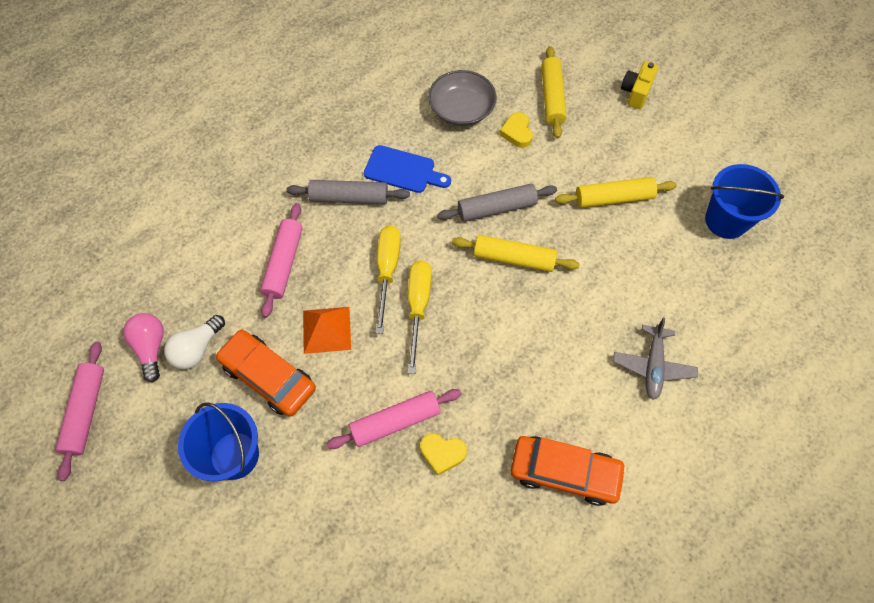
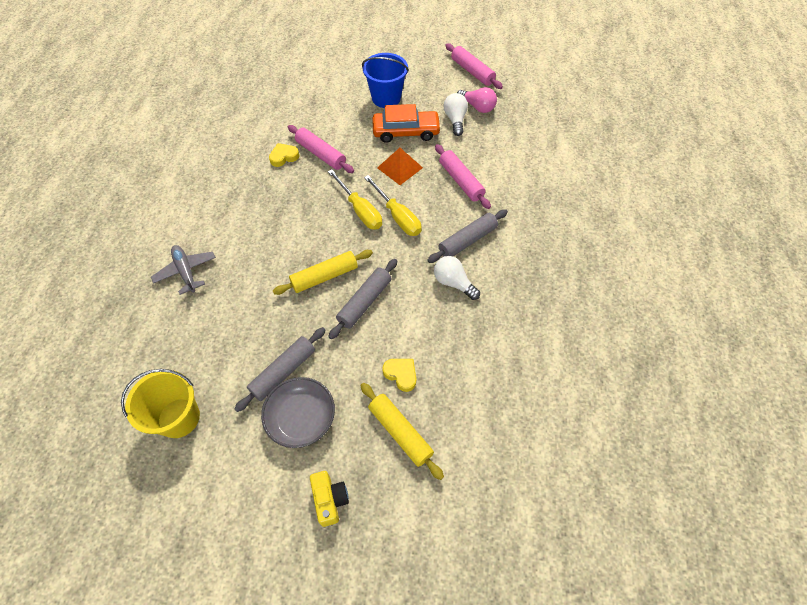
camera: 140 degrees right, 5 degrees down
pink rolling pin [327,389,461,449] -> pink rolling pin turned 75 degrees counterclockwise [288,125,354,173]
blue cutting board [364,145,451,193] -> white light bulb [434,256,480,300]
grey bowl [428,70,497,126] -> grey bowl moved to [261,377,335,448]
orange car [511,436,627,506] -> none
yellow rolling pin [555,177,677,208] -> grey rolling pin [234,327,326,412]
blue bucket [705,164,784,239] -> yellow bucket [121,369,200,438]

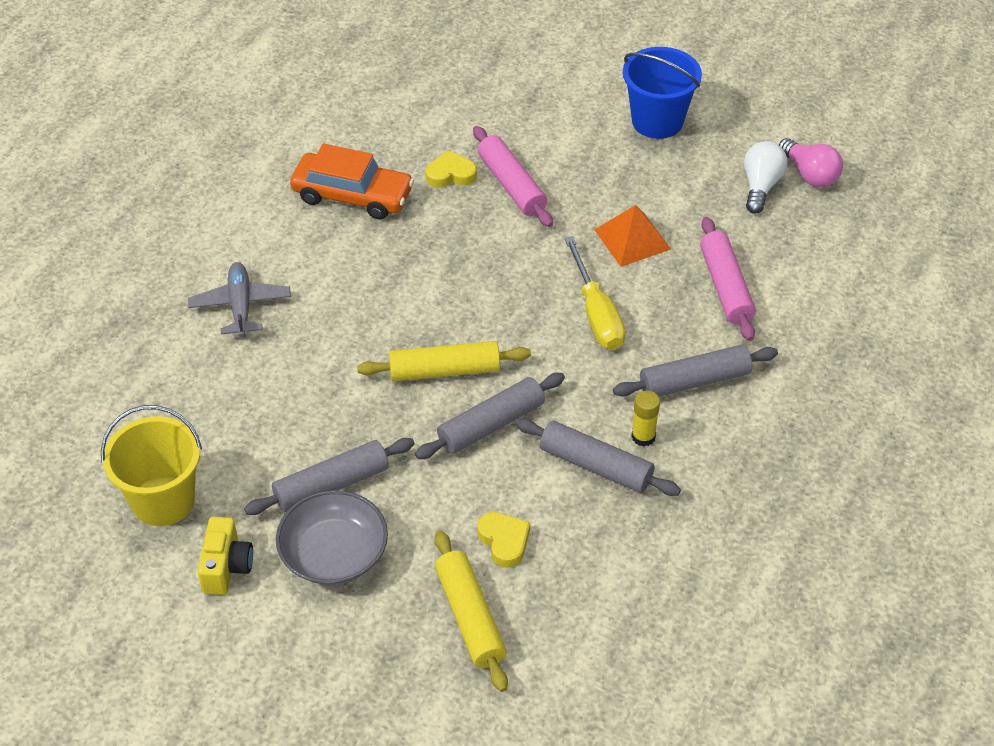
camera: 20 degrees right, 10 degrees down
yellow camera [310,471,349,527] -> yellow camera moved to [197,517,253,595]
yellow screwdriver [328,169,382,230] -> none
orange car [372,104,441,143] -> orange car moved to [290,144,414,219]
white light bulb [434,256,480,300] -> yellow glue stick [631,391,660,446]
pink rolling pin [445,43,503,89] -> none
none -> grey rolling pin [515,418,681,496]

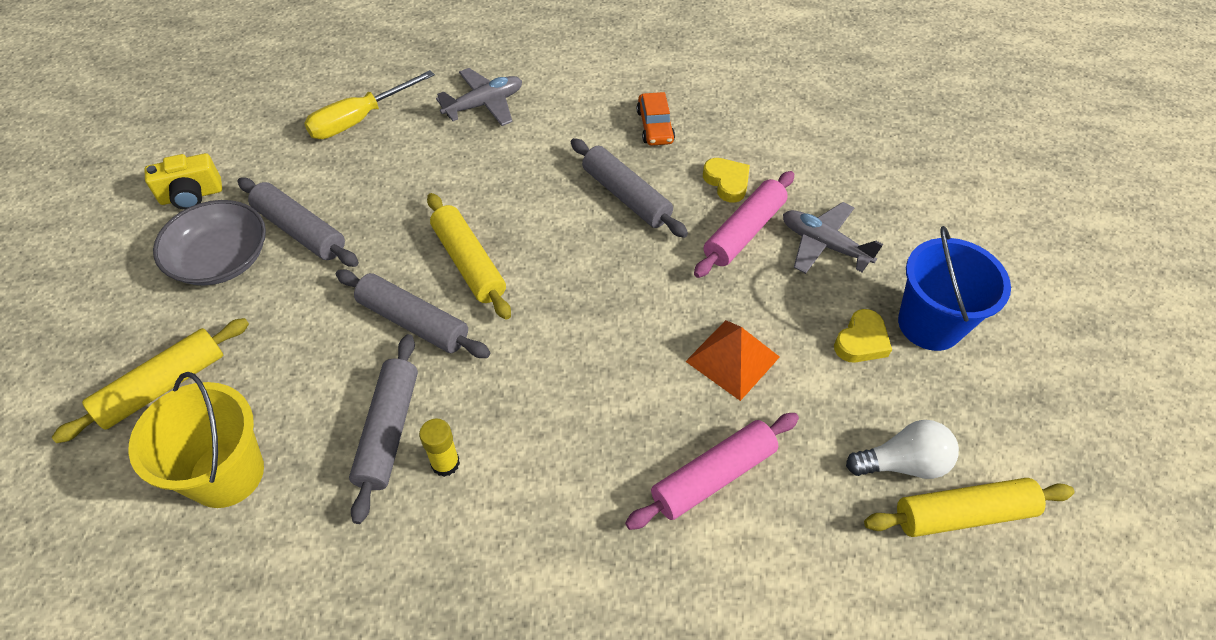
camera: 65 degrees right, 5 degrees up
yellow bucket [101,405,202,526] -> yellow bucket moved to [128,372,264,508]
orange car [290,144,414,219] -> orange car [637,92,675,146], size x0.59
yellow heart [477,512,530,568] -> yellow heart moved to [834,309,892,362]
yellow screwdriver [564,236,625,350] -> yellow screwdriver moved to [304,70,435,139]
grey rolling pin [613,345,778,397] -> grey rolling pin moved to [571,138,688,238]
pink light bulb [779,138,843,187] -> yellow rolling pin [864,478,1075,537]
none -> grey plane [783,202,883,274]

